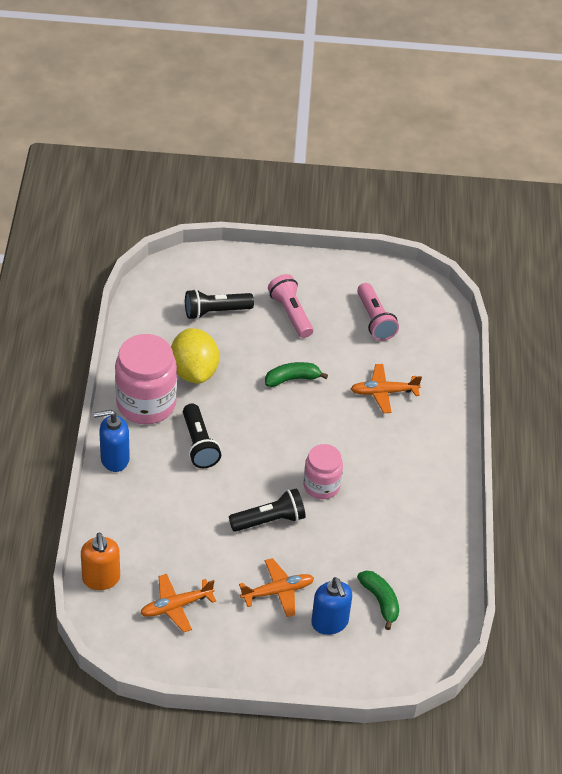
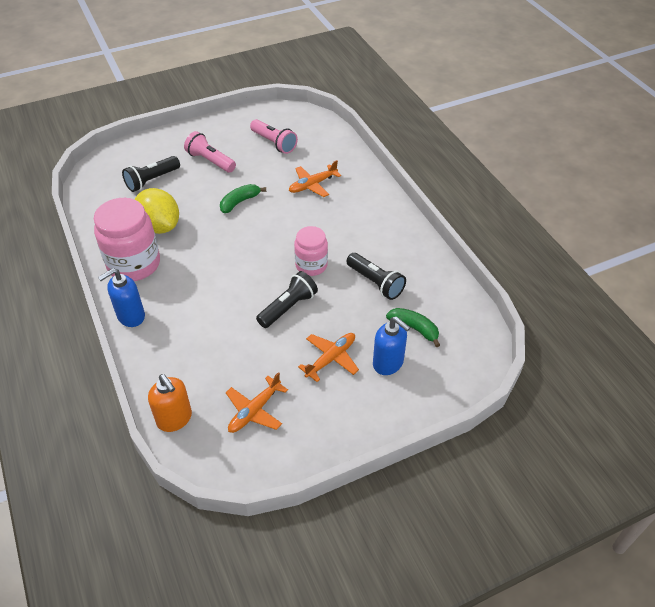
camera: 25 degrees left, 0 degrees up
black flashlight [183,404,221,468] -> black flashlight moved to [346,253,406,300]

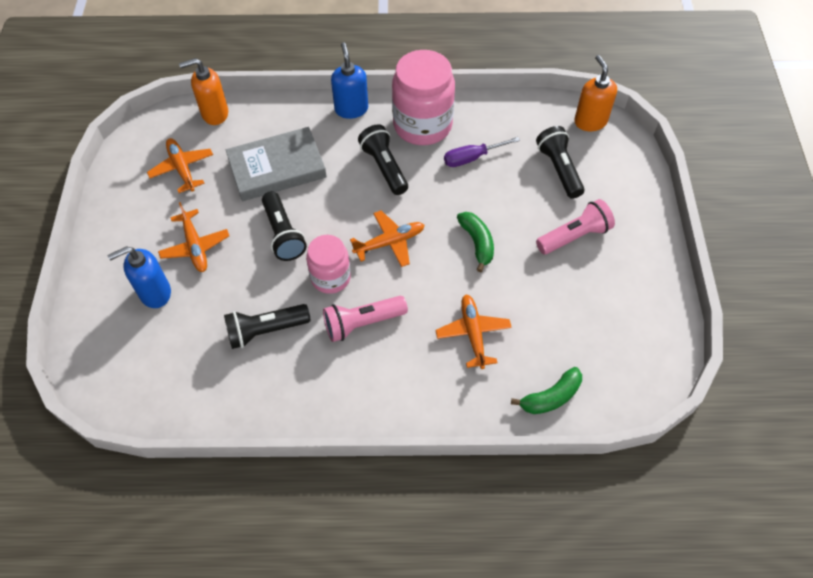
camera: 115 degrees right, 10 degrees up
yellow lemon [134,188,179,234] -> purple screwdriver [444,137,520,167]
pink flashlight [250,119,298,154] -> pink flashlight moved to [323,296,408,342]
green banana [386,308,440,347] -> green banana moved to [511,367,582,414]
none -> grey book [226,127,327,201]
none -> orange plane [350,210,425,267]
none -> black flashlight [358,124,408,195]
none -> orange soap dispenser [574,55,617,131]

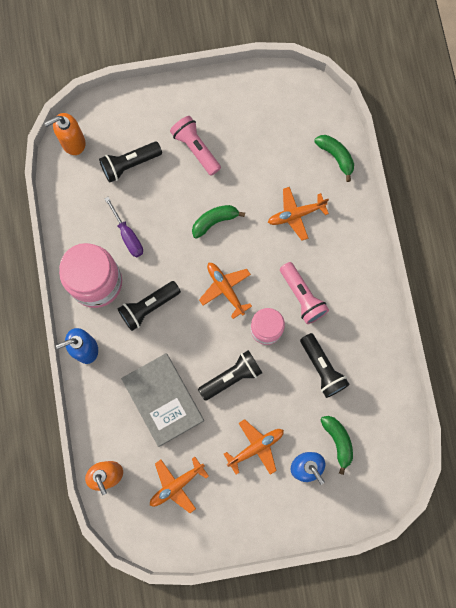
camera: 100 degrees left, 20 degrees up
none -> green banana [320,416,353,475]

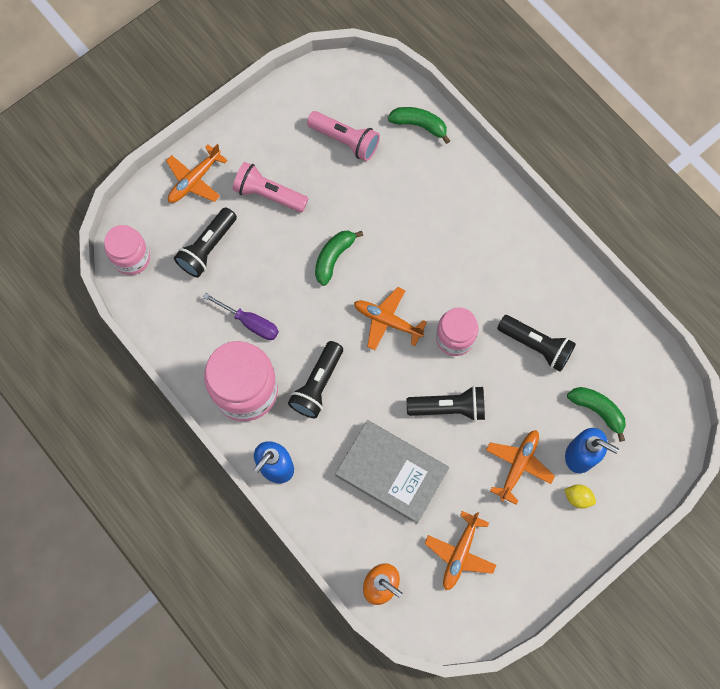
camera: 30 degrees left, 5 degrees down
orange soap dispenser [44,113,86,155] -> pink jar [104,225,150,275]
black flashlight [198,350,262,401] -> black flashlight turned 60 degrees clockwise [407,386,485,421]
orange plane [268,187,329,241] -> orange plane moved to [166,144,228,203]
pink flashlight [280,262,329,324] -> pink flashlight moved to [307,111,380,161]
none -> yellow lemon [564,484,596,509]

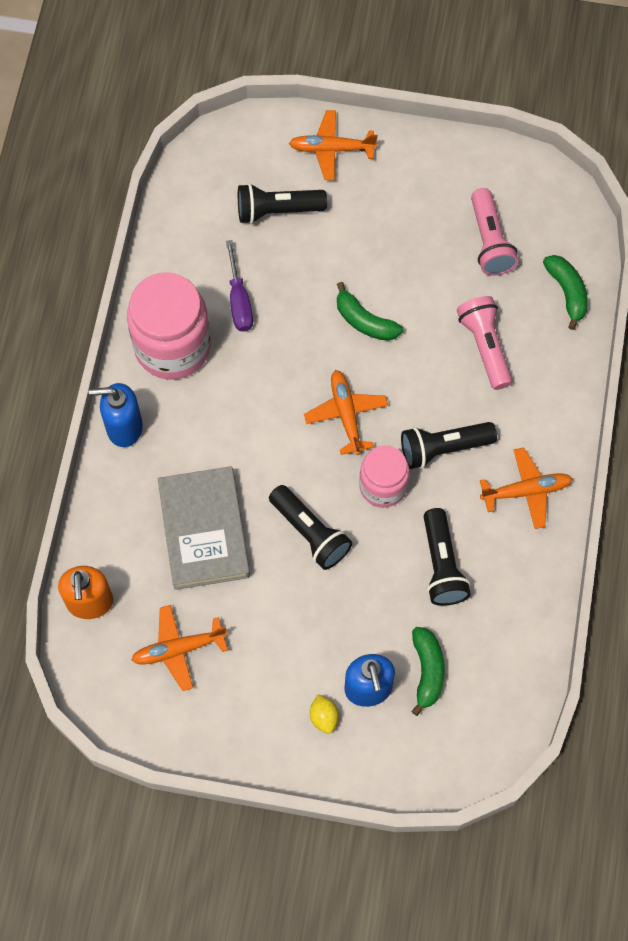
camera: 50 degrees right, 5 degrees down
pink jar [104,225,150,275] -> none
pink flashlight [233,162,308,213] -> pink flashlight moved to [457,296,512,390]
black flashlight [288,341,343,418] -> black flashlight moved to [401,422,497,469]
green banana [315,231,363,286] -> green banana turned 135 degrees counterclockwise [337,282,403,341]
orange plane [486,430,555,505] -> orange plane moved to [480,447,573,529]

